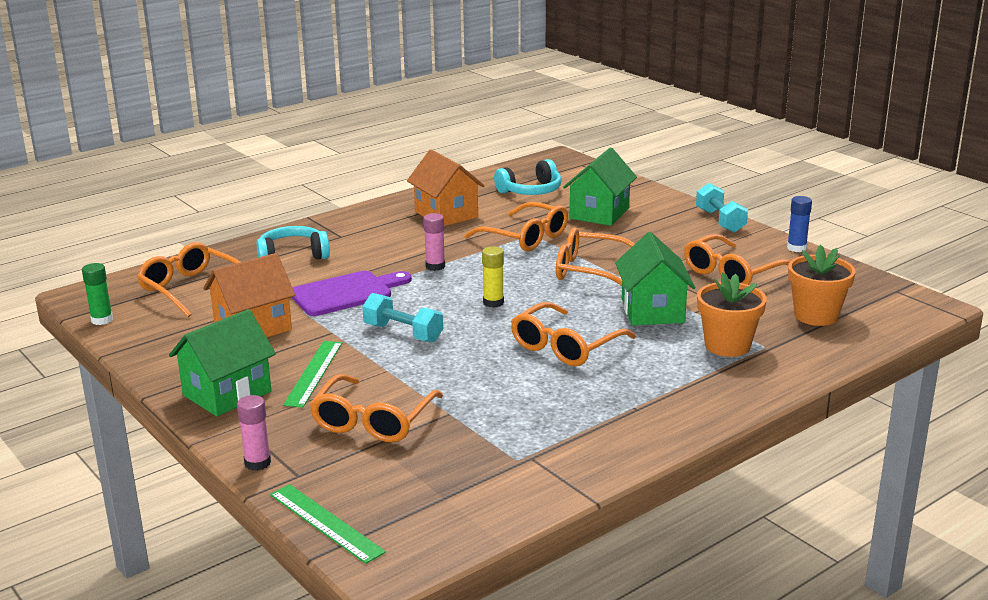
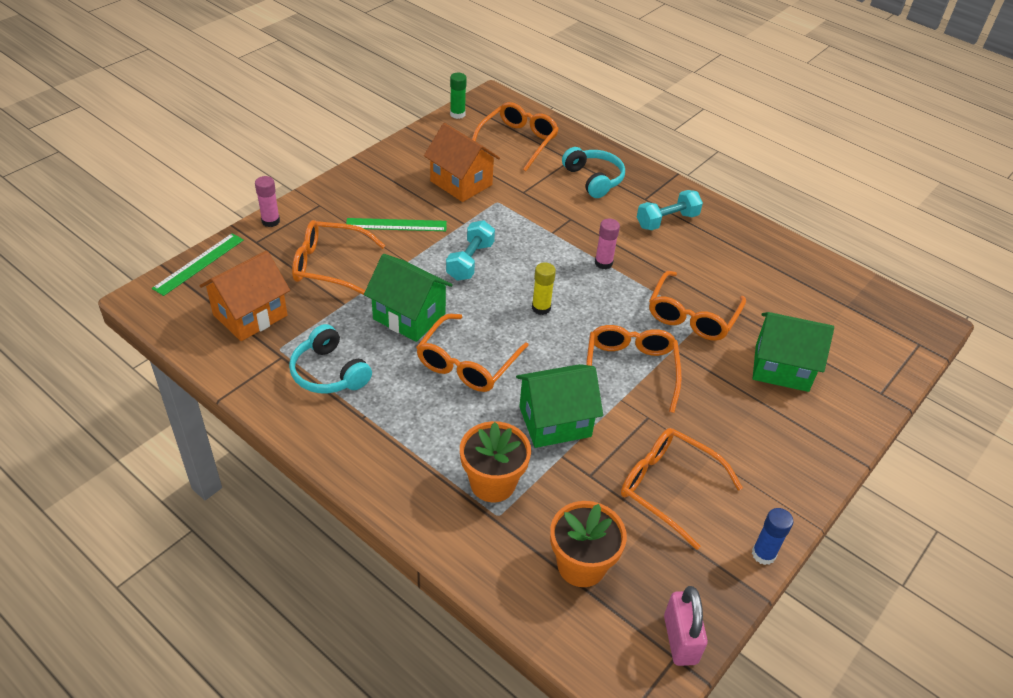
camera: 75 degrees right, 20 degrees up
green house [169,309,276,416] -> green house moved to [364,254,453,342]
purple cutting board [291,271,412,316] -> none
orange house [407,149,485,226] -> orange house moved to [199,251,290,341]
turquoise headphones [494,159,562,195] -> turquoise headphones moved to [289,324,372,393]
orange glasses [511,302,636,366] -> orange glasses turned 90 degrees counterclockwise [416,314,529,392]
turquoise dumbbell [696,183,748,233] -> turquoise dumbbell moved to [637,190,703,230]
none -> pink padlock [664,586,708,666]

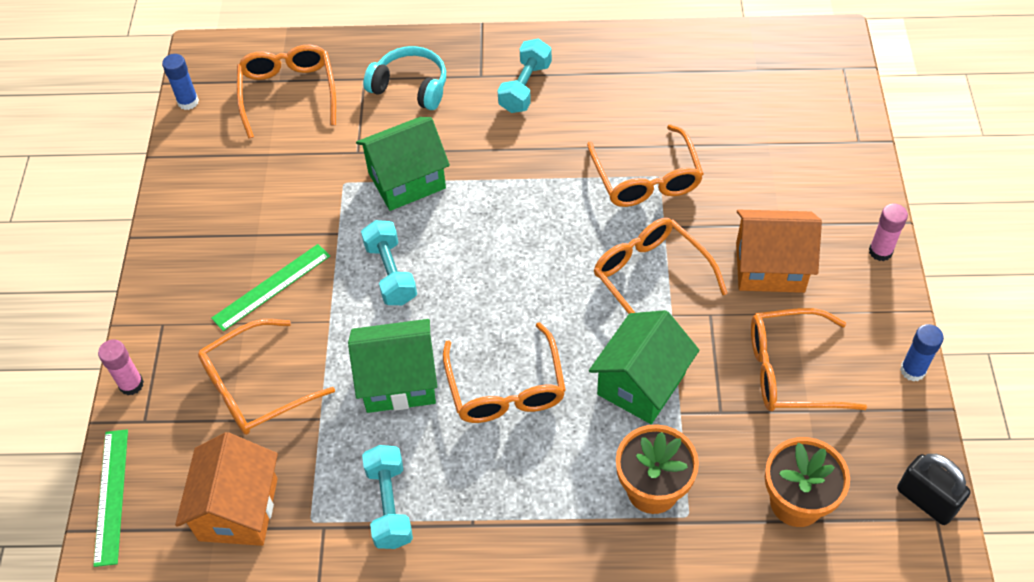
camera: 35 degrees left, 10 degrees up
turquoise headphones [289,324,372,393] -> turquoise dumbbell [362,445,413,549]
orange house [424,123,500,202] -> orange house moved to [736,210,822,293]
green glue stick [450,73,467,119] -> blue glue stick [162,54,199,110]
yellow glue stick [532,262,556,315] -> none
pink glue stick [595,219,620,269] -> pink glue stick moved to [869,204,908,261]
pink padlock [664,586,708,666] -> black padlock [897,454,970,525]
green house [753,312,834,392] -> green house moved to [356,117,450,211]

